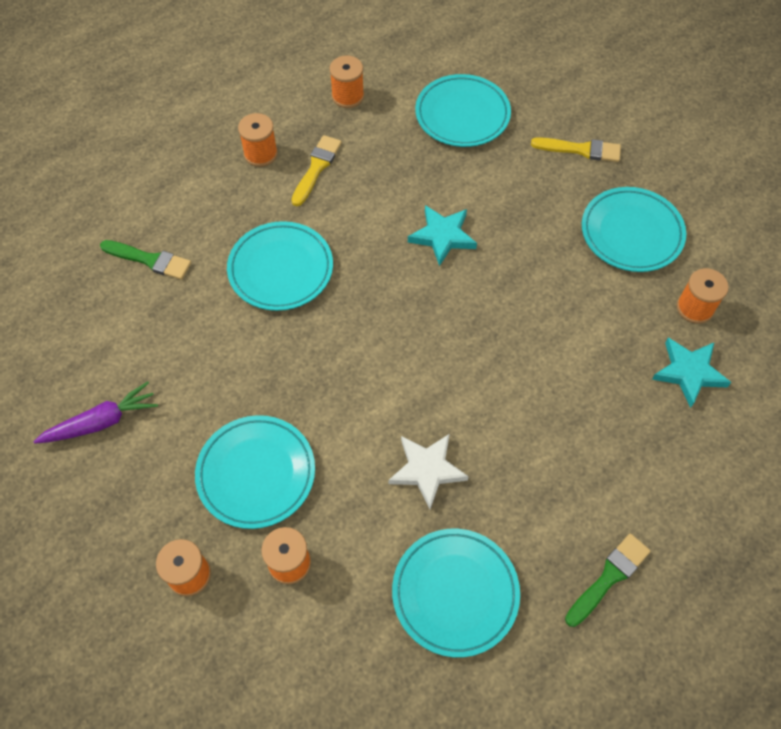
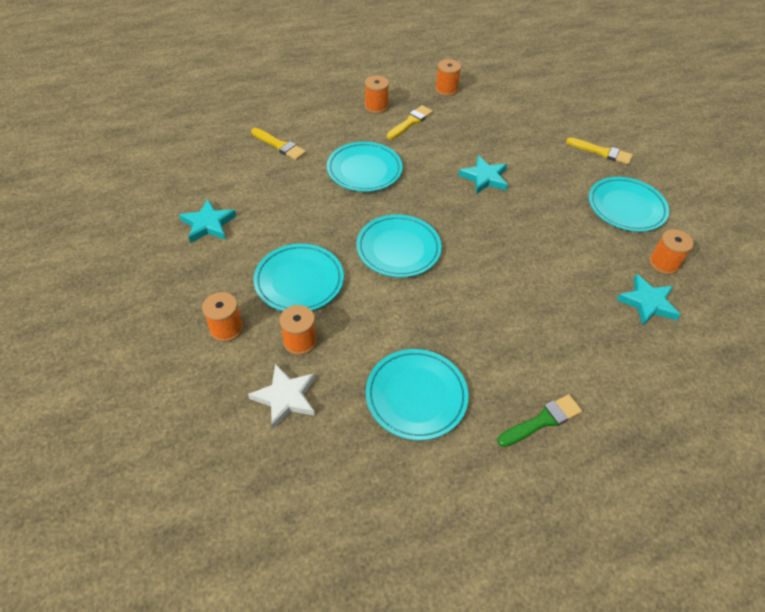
camera: 15 degrees right, 10 degrees down
purple carrot [33,382,158,444] -> turquoise star [179,199,236,243]
green brush [100,240,191,280] -> yellow brush [251,128,306,160]
white star [389,434,469,509] -> white star moved to [248,364,315,429]
turquoise plate [415,74,511,147] -> turquoise plate moved to [356,215,442,277]

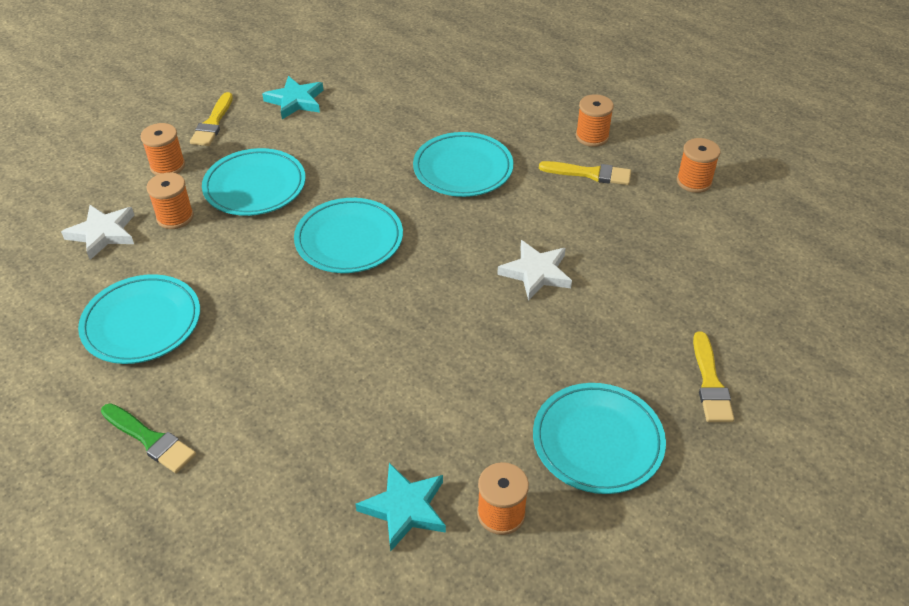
camera: 65 degrees right, 5 degrees down
yellow brush [251,128,306,160] -> yellow brush moved to [190,92,233,146]
turquoise star [458,156,508,194] -> white star [497,240,572,301]

